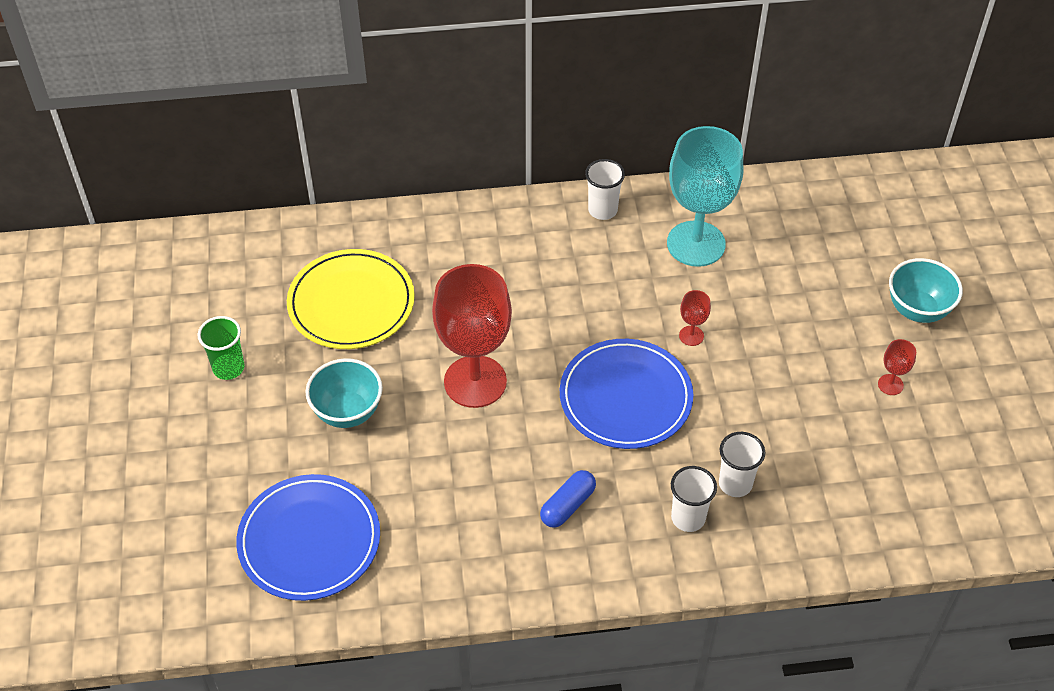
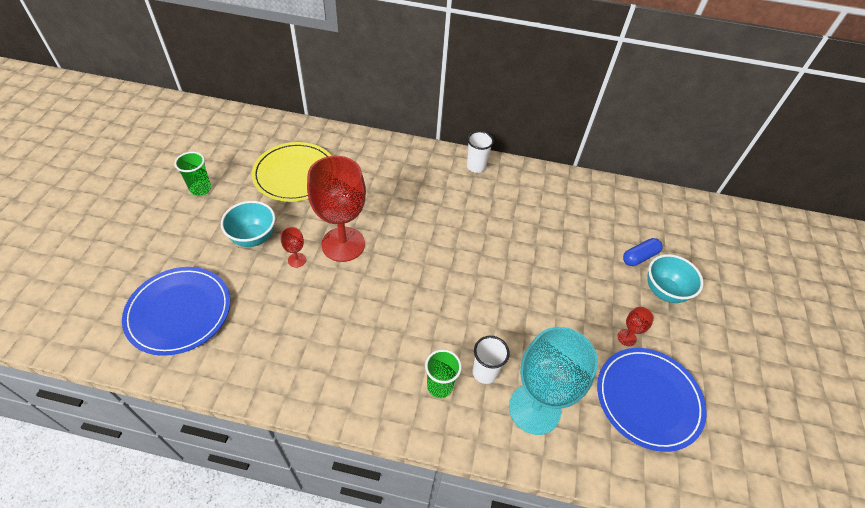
camera: 15 degrees right, 0 degrees up
blue capsule [540,470,596,528] -> blue capsule moved to [623,238,663,266]
blue plate [560,339,693,449] -> blue plate moved to [597,348,707,452]
turquoise goblet [667,126,743,267] -> turquoise goblet moved to [509,327,598,435]
white cup [671,466,717,532] -> green cup [425,349,462,398]
red goblet [679,290,711,346] -> red goblet moved to [281,227,306,268]

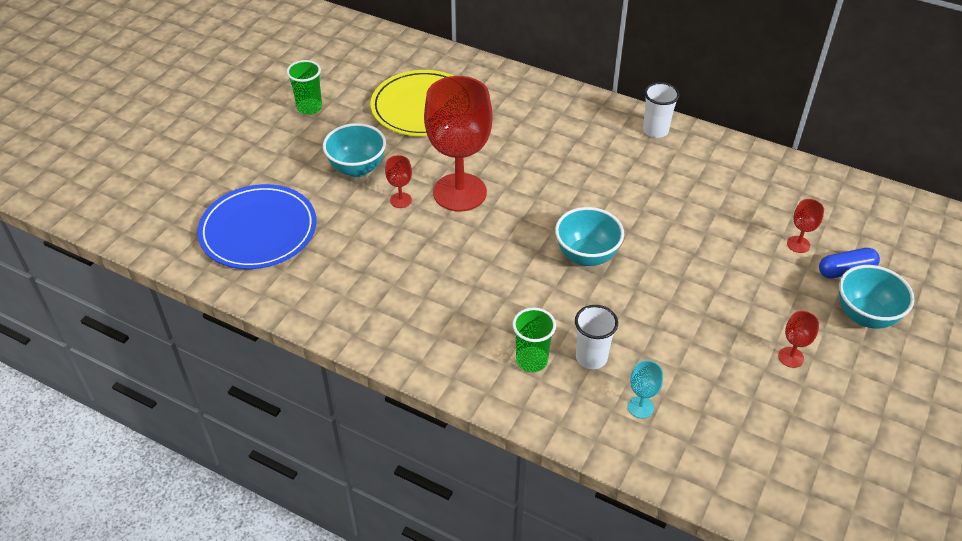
camera: 20 degrees right, 5 degrees down
turquoise goblet [509,327,598,435] -> turquoise goblet [628,360,663,418], size x0.40
blue plate [597,348,707,452] -> none
none -> turquoise bowl [555,207,624,266]
none -> red goblet [787,199,824,253]

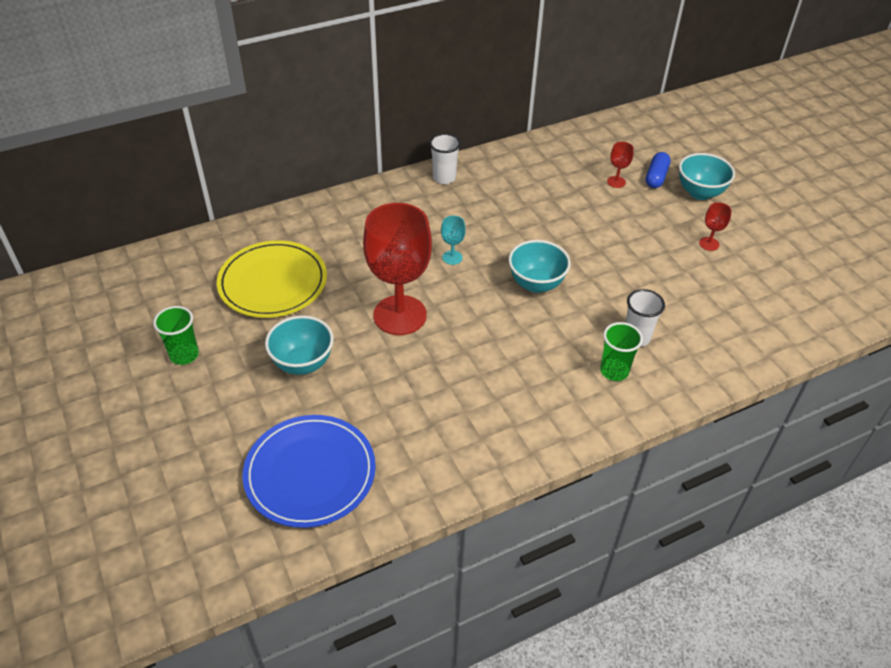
camera: 55 degrees left, 0 degrees up
red goblet [385,155,412,208] -> none
turquoise goblet [628,360,663,418] -> turquoise goblet moved to [441,216,466,265]

